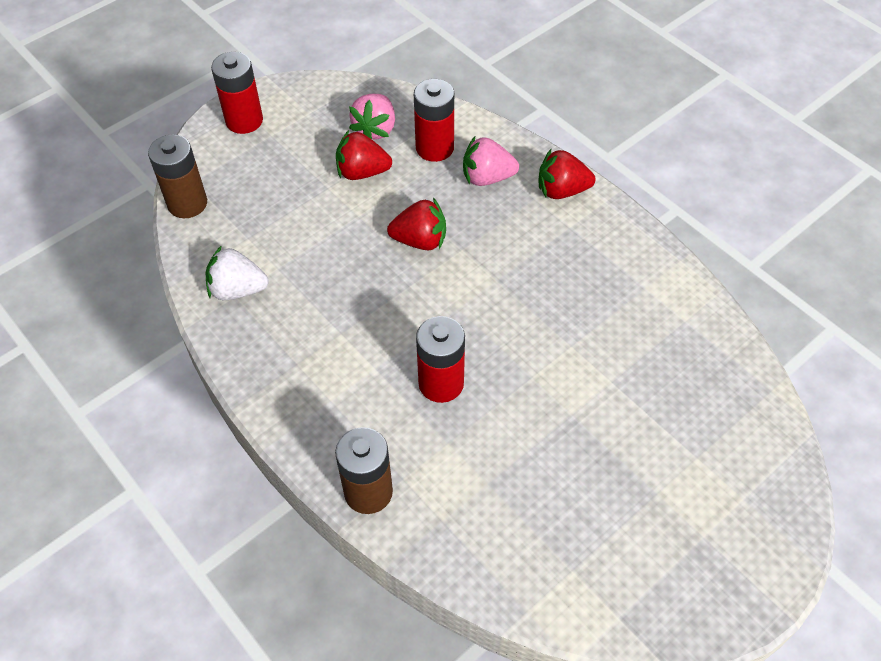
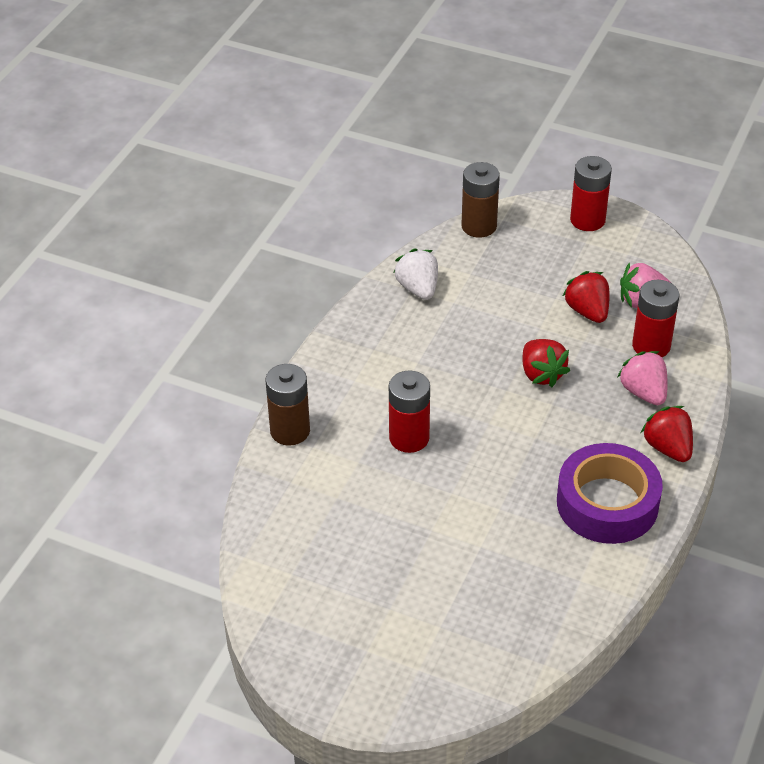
camera: 65 degrees right, 10 degrees down
none -> purple tape [557,443,663,544]

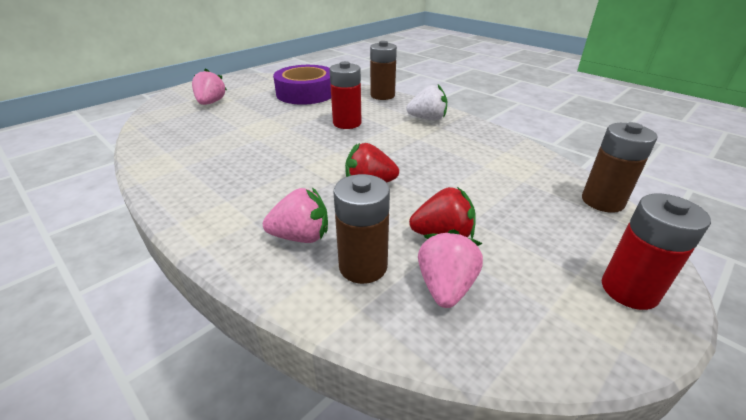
camera: 110 degrees right, 10 degrees down
white strawberry [393,248,438,300] -> white strawberry moved to [407,85,447,121]
purple tape [557,443,663,544] -> purple tape moved to [273,65,331,105]
red battery [632,280,679,357] -> brown battery [334,174,390,284]
red strawberry [641,406,693,462] -> none
none -> pink strawberry [192,68,227,105]

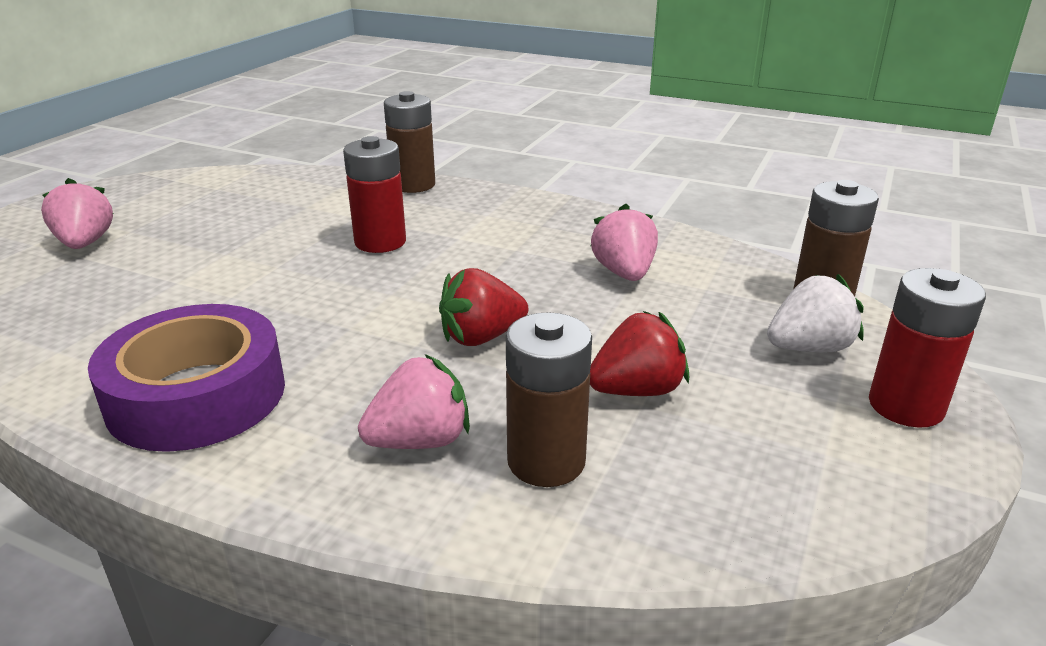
camera: 20 degrees left, 5 degrees down
purple tape [273,65,331,105] -> purple tape moved to [88,304,285,452]
white strawberry [407,85,447,121] -> white strawberry moved to [767,274,863,352]
pink strawberry [418,229,483,308] -> pink strawberry moved to [590,204,658,281]

